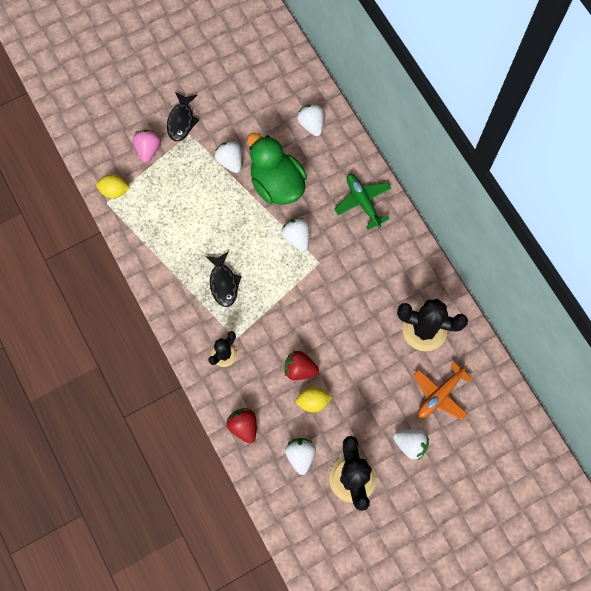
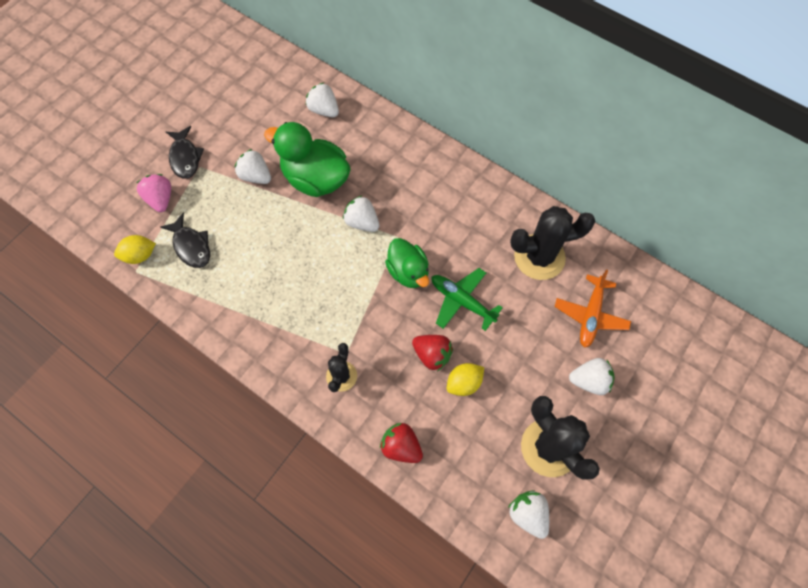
camera: 25 degrees left, 5 degrees down
black fish [205,251,242,307] -> black fish moved to [160,213,210,268]
red strawberry [284,351,319,380] -> red strawberry turned 135 degrees counterclockwise [412,335,453,371]
white strawberry [285,438,316,475] -> white strawberry moved to [508,490,549,539]
green plane [334,174,391,230] -> green plane moved to [432,268,503,331]
none -> green duck [385,238,429,288]

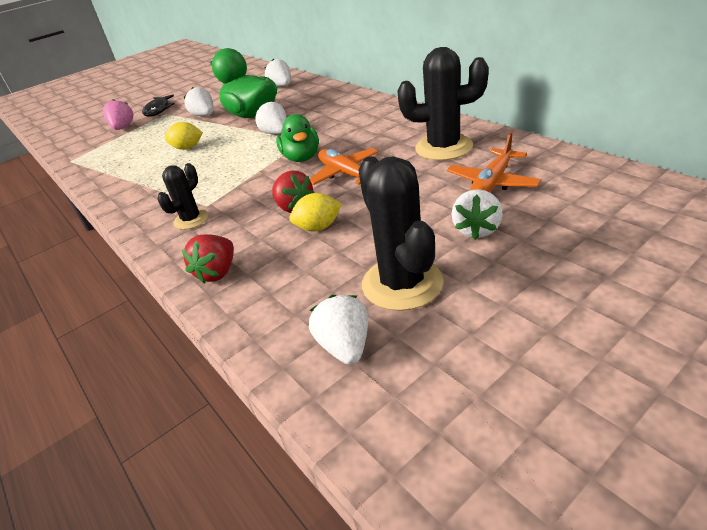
camera: 20 degrees right, 30 degrees down
yellow lemon [114,235,156,264] -> yellow lemon moved to [164,122,203,150]
black fish [160,213,210,268] -> none
red strawberry [380,423,423,463] -> red strawberry turned 120 degrees counterclockwise [182,234,234,284]
green plane [432,268,503,331] -> orange plane [310,148,379,185]
white strawberry [569,358,615,395] -> white strawberry turned 90 degrees clockwise [452,189,503,240]

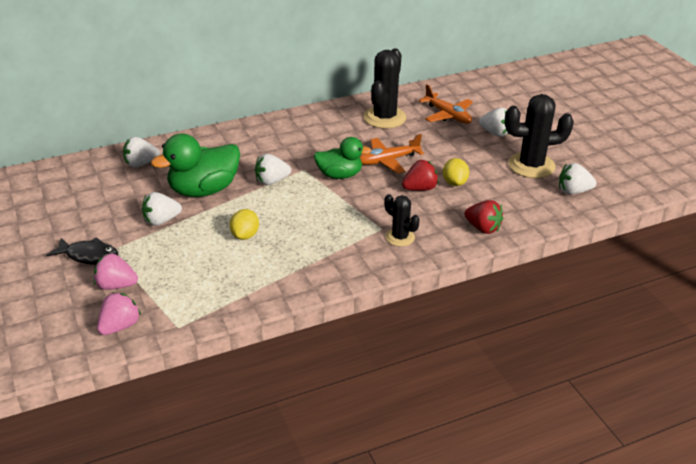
camera: 80 degrees left, 0 degrees up
none -> pink strawberry [97,292,141,335]

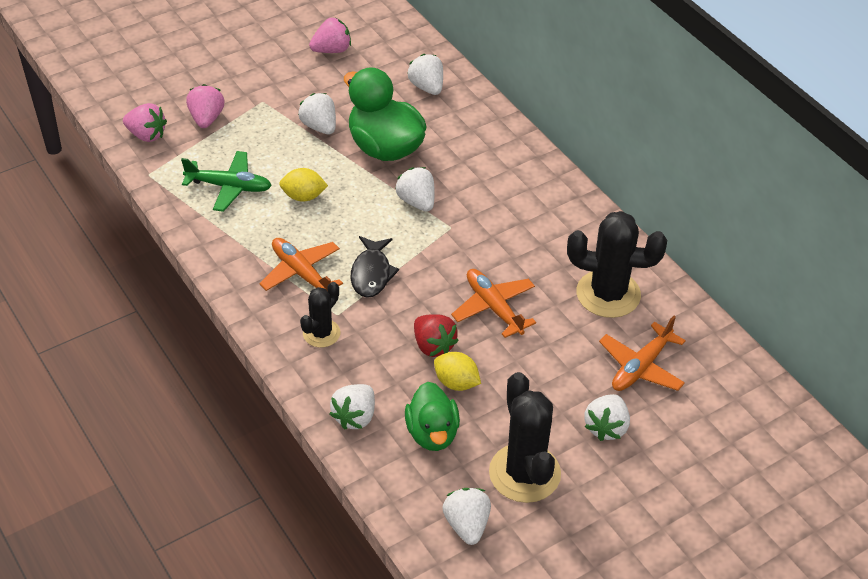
camera: 80 degrees right, 10 degrees up
black fish [46,237,119,265] -> black fish moved to [351,236,399,298]
green duck [314,137,372,179] -> green duck moved to [405,382,460,451]
yellow lemon [443,158,469,186] -> yellow lemon turned 45 degrees clockwise [434,352,481,391]
red strawberry [464,200,503,234] -> white strawberry [330,384,375,430]
none -> green plane [181,151,272,212]
none -> orange plane [259,238,343,292]
none -> pink strawberry [309,17,351,53]

